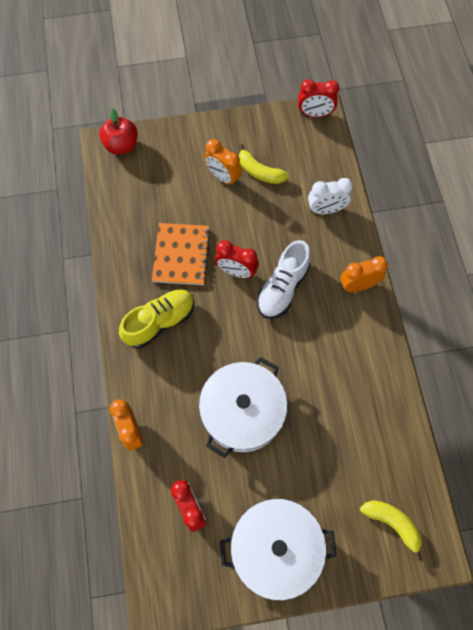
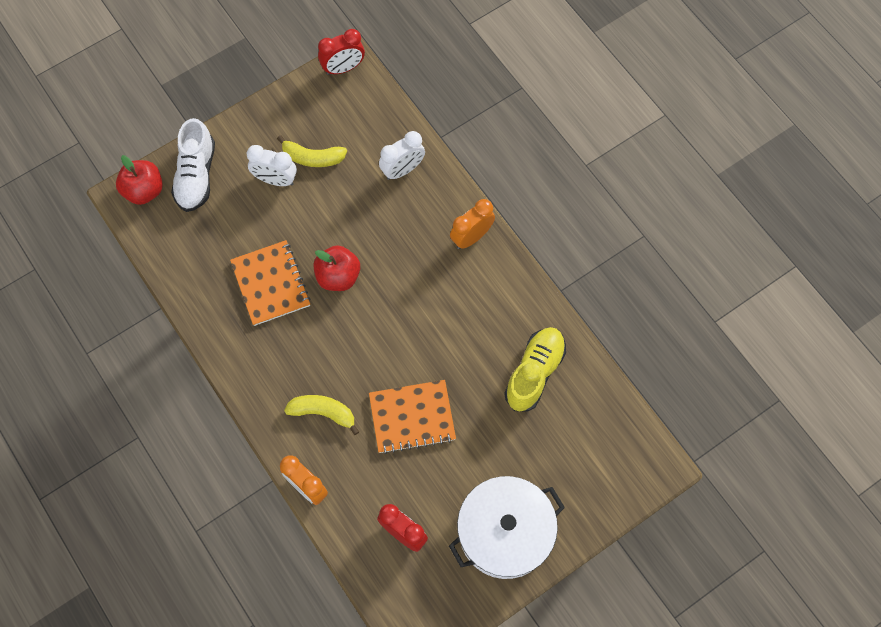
camera: 25 degrees left, 0 degrees up
yellow shoe [119,289,195,349] -> yellow shoe moved to [504,327,566,411]
white pot [199,357,288,458] -> orange notebook [369,380,456,454]
orange clock [204,139,242,186] -> white clock [247,145,297,186]
red clock [215,240,259,278] -> red apple [313,245,360,291]
white shoe [257,240,311,319] -> white shoe moved to [171,118,215,212]
yellow banana [360,500,422,561] -> yellow banana moved to [284,395,359,435]

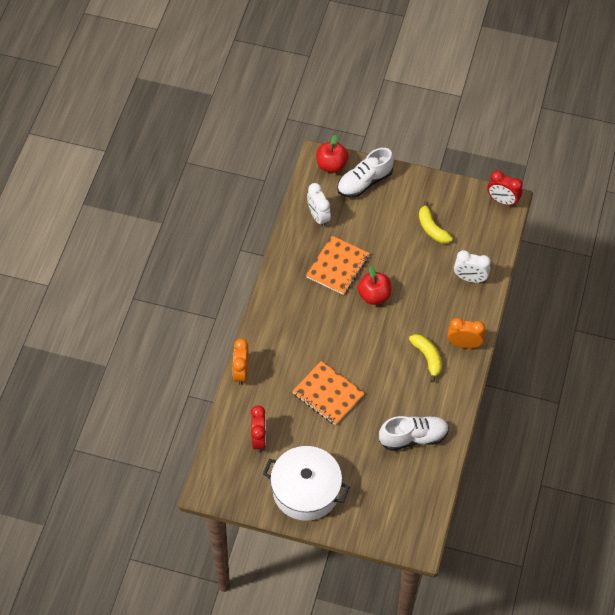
camera: 50 degrees right, 10 degrees down
white clock [247,145,297,186] -> white clock moved to [307,183,331,227]
yellow banana [284,395,359,435] -> yellow banana moved to [409,334,442,383]
yellow shoe [504,327,566,411] -> white shoe [379,416,449,451]

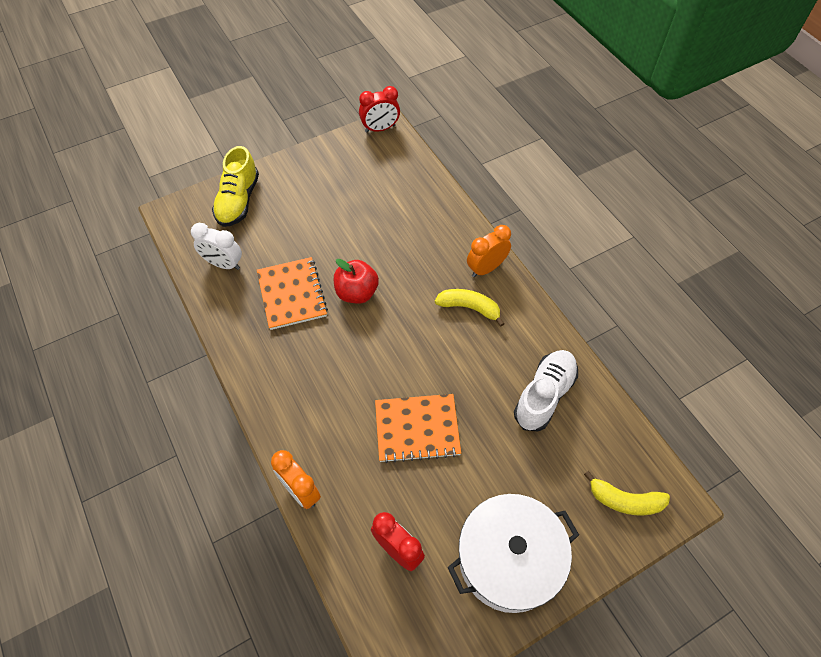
camera: 45 degrees left, 0 degrees up
red apple [316,135,349,173] -> none
white shoe [337,148,394,198] -> yellow shoe [212,146,259,227]
yellow banana [419,201,453,244] -> yellow banana moved to [584,471,670,515]
white clock [454,250,491,283] -> none

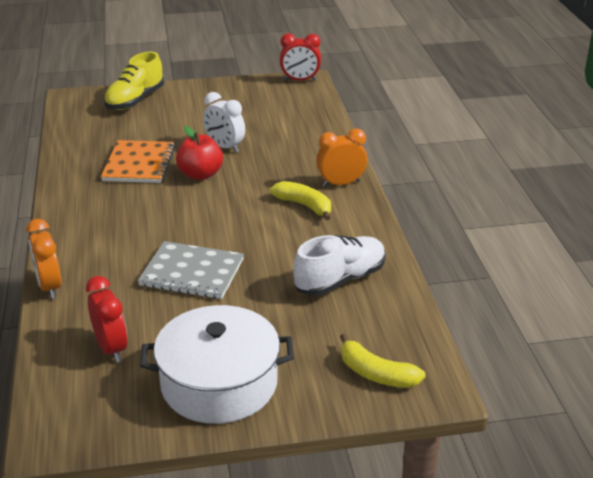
camera: 20 degrees right, 25 degrees down
white clock [191,223,242,270] -> white clock moved to [203,92,245,152]
orange notebook [375,394,461,463] -> grey notebook [138,241,244,299]

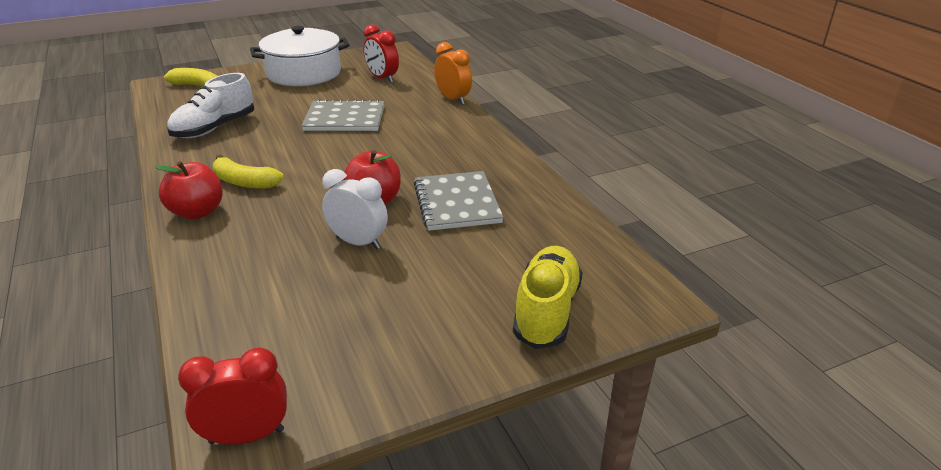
camera: 165 degrees right, 0 degrees up
orange notebook [101,140,175,183] -> grey notebook [414,171,504,231]
orange clock [316,129,367,187] -> red apple [155,161,223,220]

